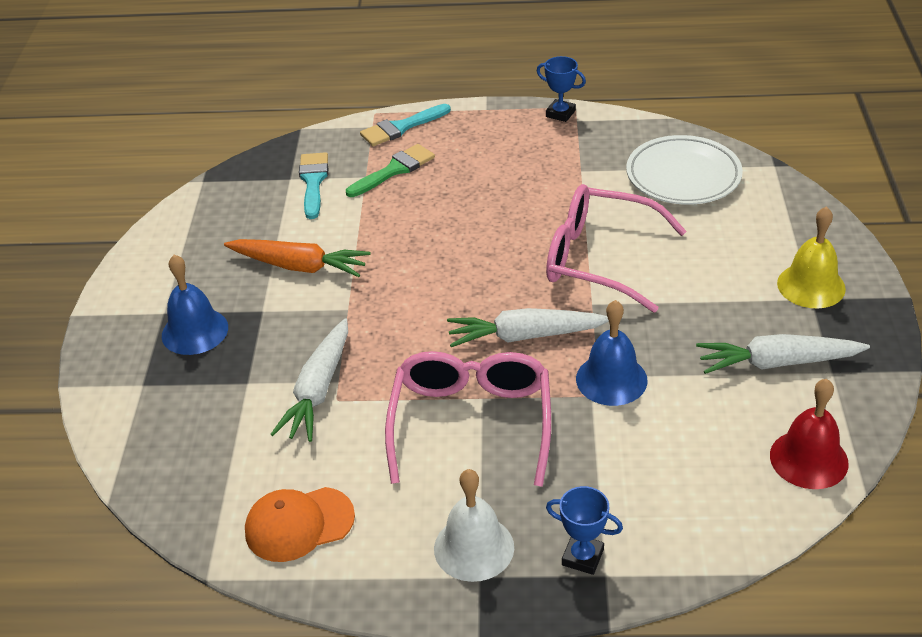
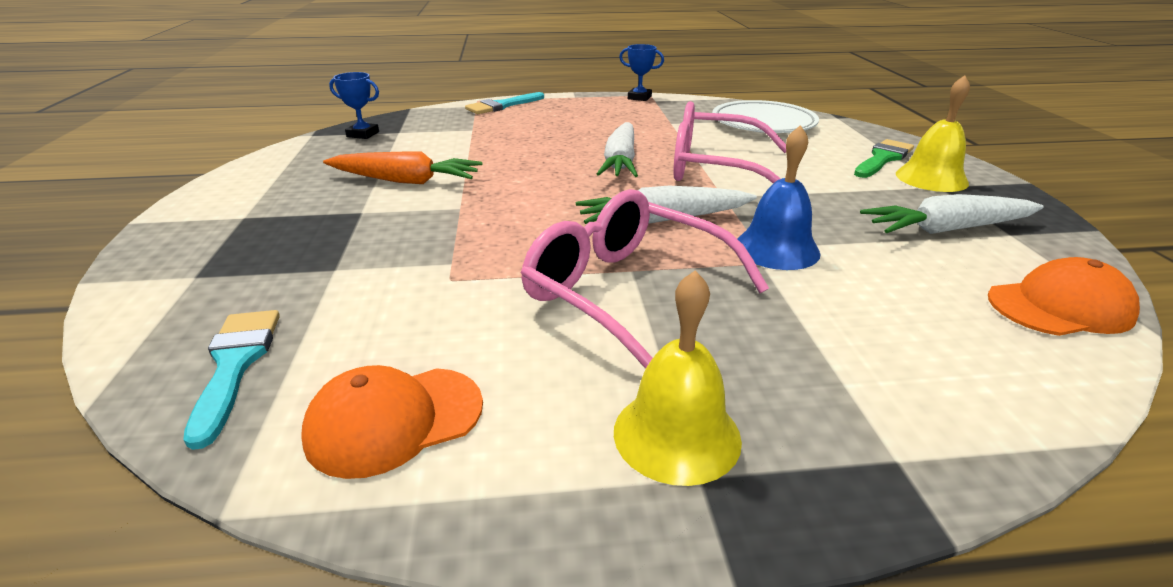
camera: 10 degrees left, 10 degrees down
blue bell [162,254,228,355] -> none
white carrot [270,318,348,442] -> white carrot moved to [597,122,638,177]
turquoise brush [299,152,328,219] -> turquoise brush moved to [183,310,280,450]
green brush [346,144,435,197] -> green brush moved to [854,139,914,178]
pink glasses [385,351,551,487] -> pink glasses turned 45 degrees counterclockwise [521,189,769,369]
white bell [434,469,514,582] -> yellow bell [614,270,742,486]
blue trophy [546,486,623,575] -> blue trophy moved to [329,72,379,139]
red bell [770,379,849,489] -> orange cap [988,257,1140,336]

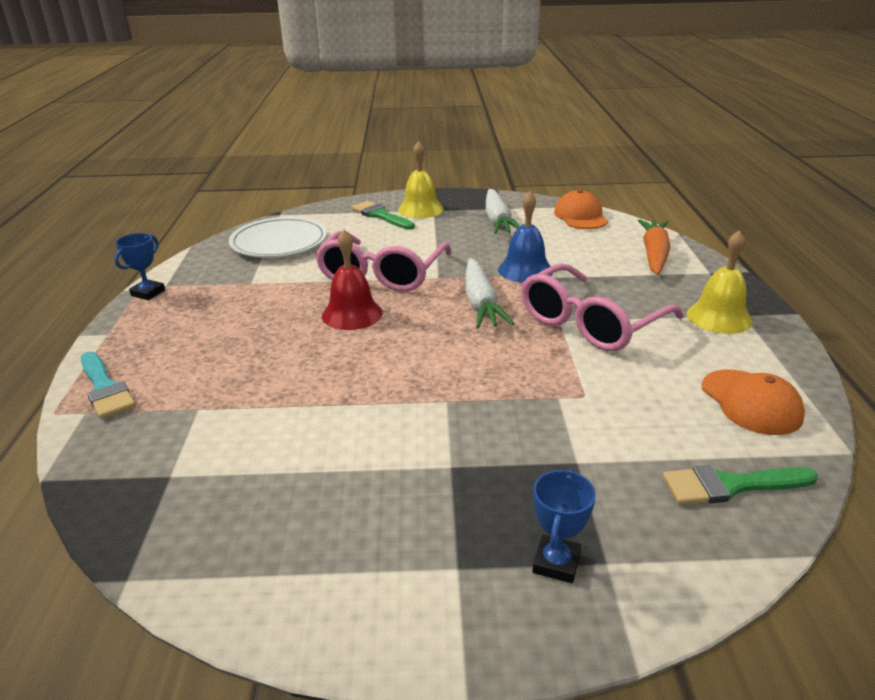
camera: 85 degrees left, 0 degrees up
turquoise brush [183,310,280,450] -> green brush [663,465,818,505]
orange carrot [323,151,482,184] -> orange carrot moved to [638,219,671,275]
blue trophy [329,72,379,139] -> blue trophy moved to [532,469,596,583]
white carrot [597,122,638,177] -> red bell [322,229,383,330]

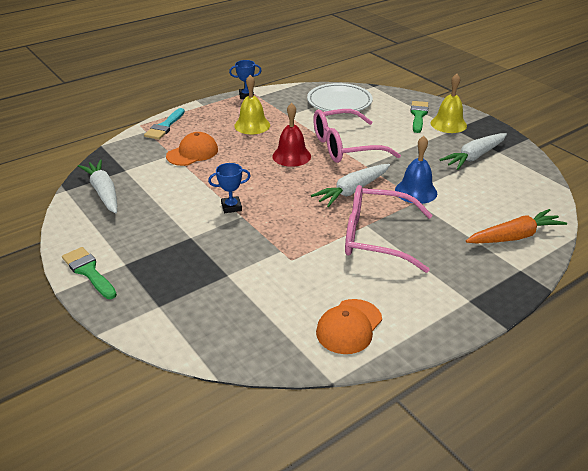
camera: 55 degrees right, 5 degrees up
blue trophy [532,469,596,583] -> blue trophy moved to [208,163,250,213]
orange cap [554,190,608,229] -> orange cap moved to [166,132,218,166]
green brush [663,465,818,505] -> green brush moved to [62,247,117,299]
yellow bell [687,230,752,334] -> yellow bell moved to [234,75,270,134]
none -> white carrot [78,159,117,214]

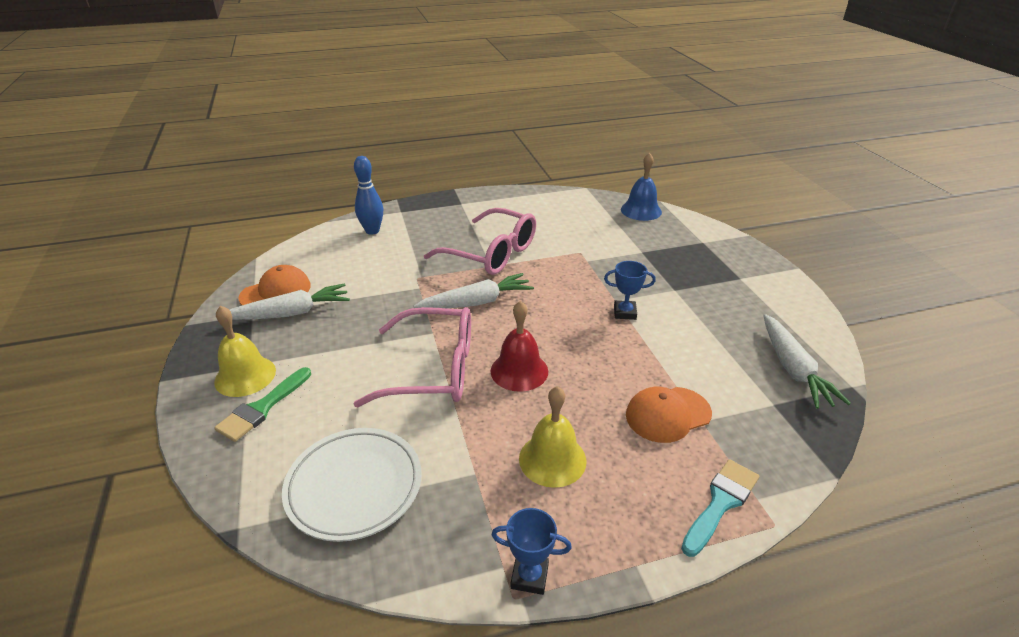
camera: 160 degrees left, 0 degrees up
green brush [62,247,117,299] -> none
orange cap [316,299,382,354] -> orange cap moved to [238,265,311,305]
blue bell [395,136,437,204] -> blue bell moved to [621,153,662,221]
orange carrot [466,209,567,243] -> blue bowling pin [354,156,383,235]

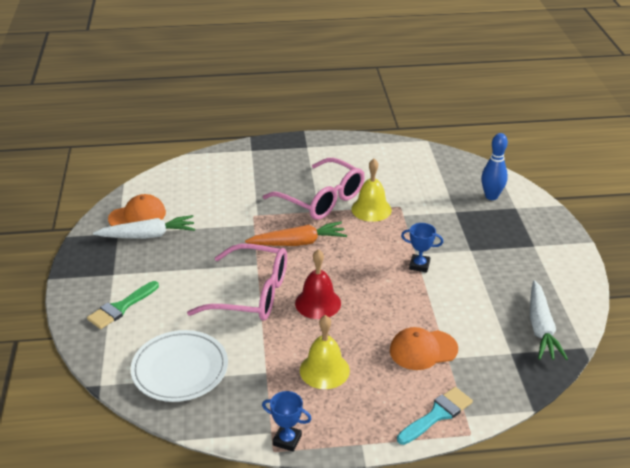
camera: 10 degrees right, 0 degrees up
yellow bell [214,306,276,397] -> yellow bell moved to [351,159,392,222]
blue bowling pin [354,156,383,235] -> blue bowling pin moved to [481,133,508,200]
white carrot [414,273,534,308] -> orange carrot [245,222,347,246]
blue bell [621,153,662,221] -> none

